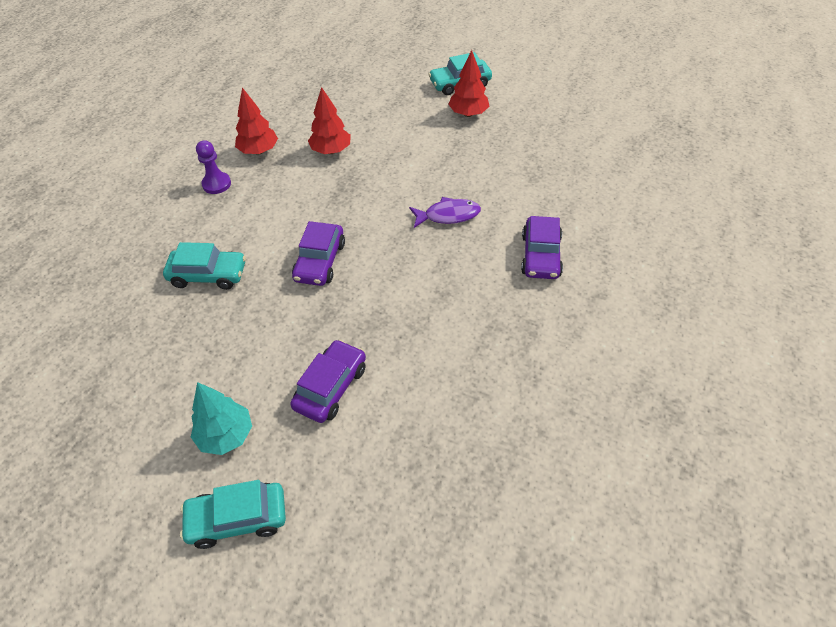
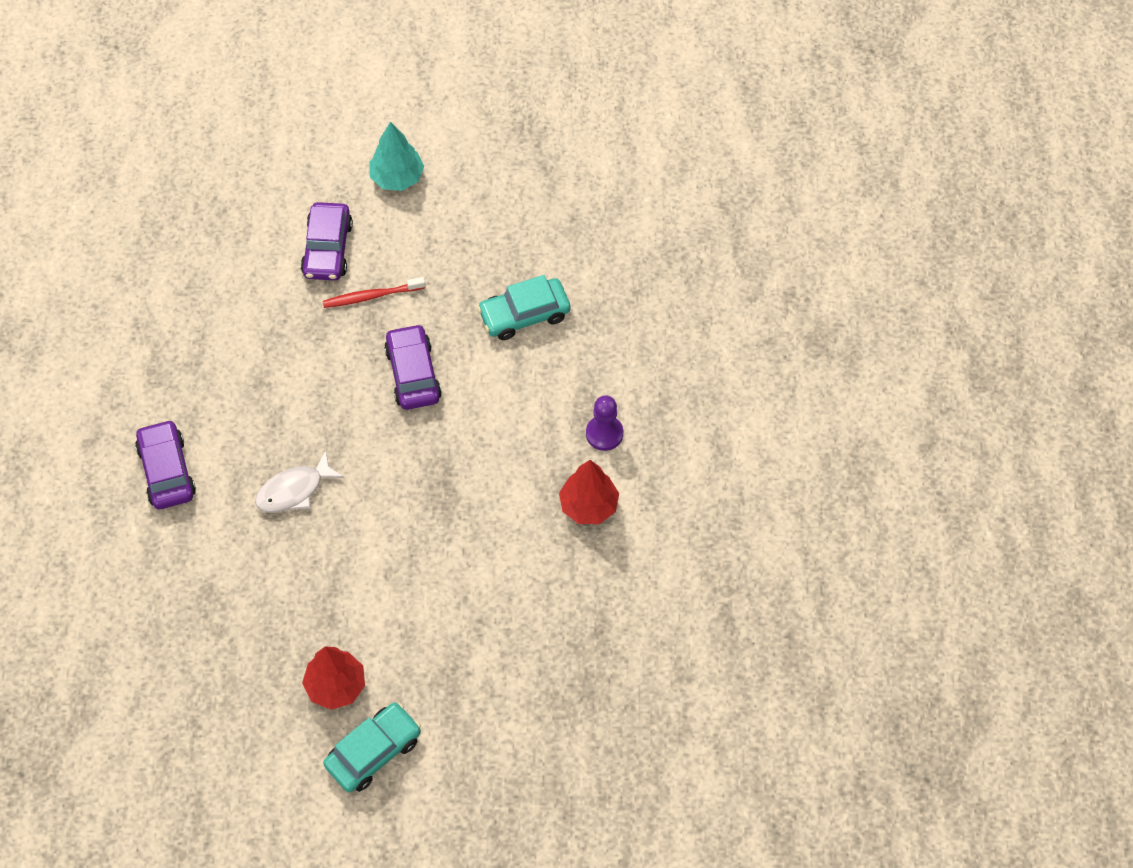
camera: 155 degrees right, 10 degrees up
turquoise car [180,480,286,549] -> none
red tree [308,87,351,154] -> none
purple fish [409,197,481,228] -> white fish [255,451,344,513]
none -> red toothbrush [323,277,426,308]

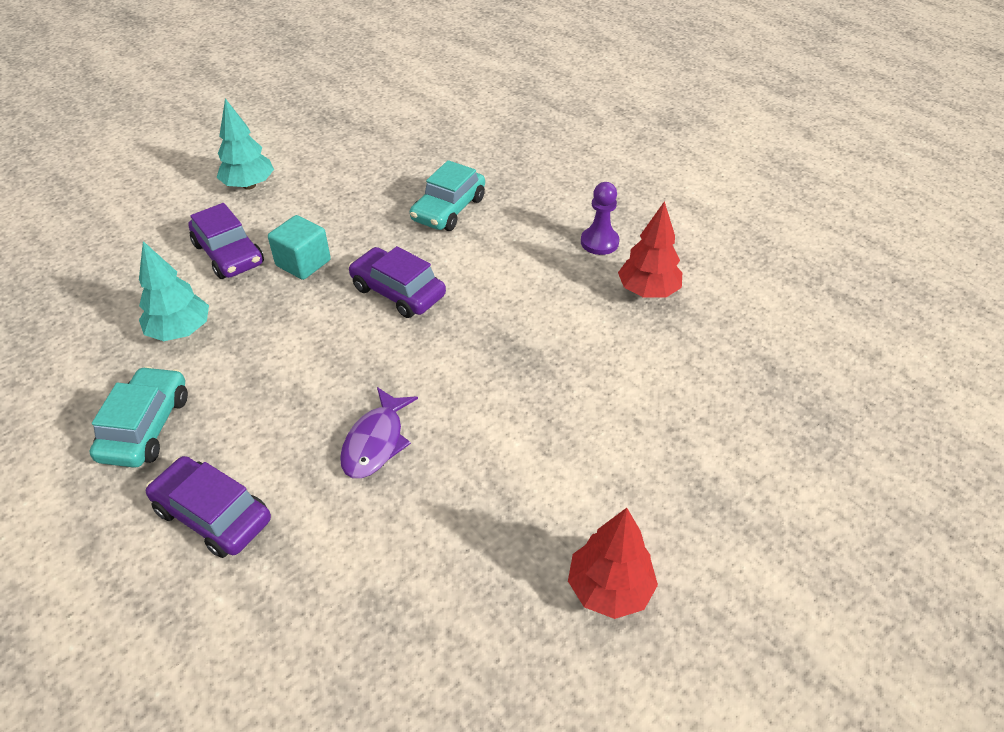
camera: 40 degrees left, 15 degrees down
white fish [255,451,344,513] -> purple fish [340,387,418,478]
red toothbrush [323,277,426,308] -> turquoise cube [268,215,331,280]
turquoise car [323,703,421,792] -> turquoise car moved to [89,366,188,468]
none -> turquoise tree [139,241,209,341]

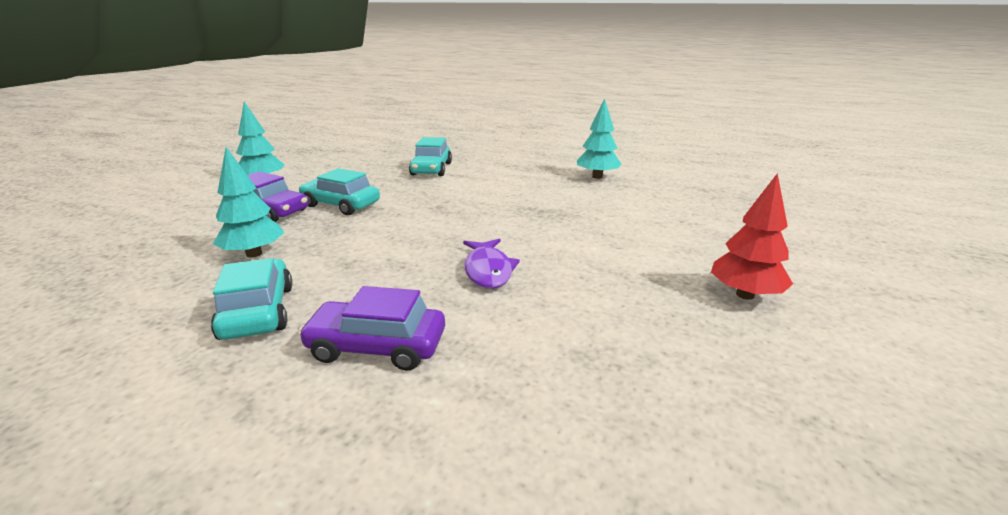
camera: 25 degrees left, 20 degrees down
turquoise cube [268,215,331,280] -> turquoise car [299,168,380,215]
purple car [348,246,446,318] -> none
purple pawn [581,182,619,255] -> none
red tree [618,201,682,298] -> turquoise tree [577,98,621,179]

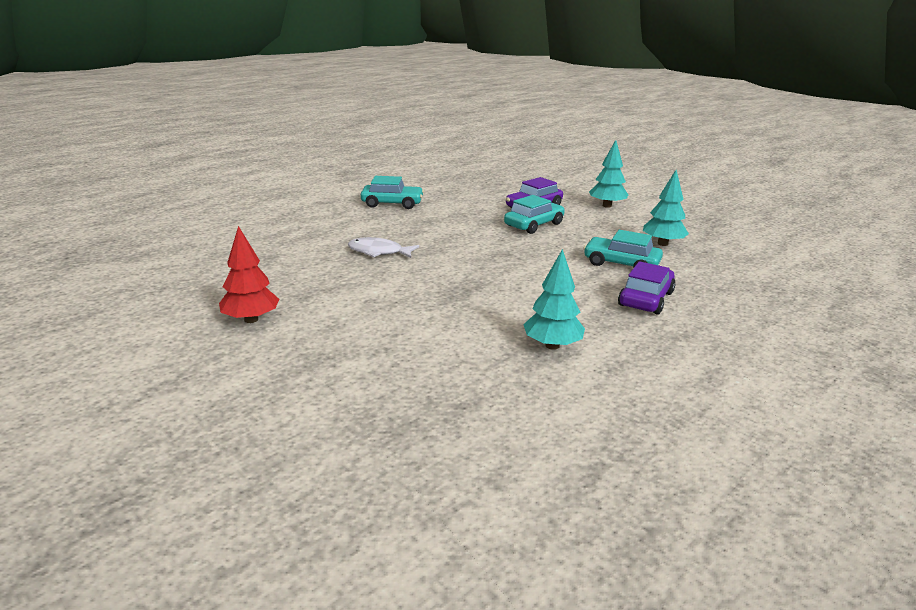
camera: 110 degrees right, 0 degrees up
turquoise tree [213,147,284,257] -> turquoise tree moved to [643,170,689,246]
purple car [298,286,445,371] -> purple car moved to [618,261,676,315]
purple fish [463,239,520,289] -> white fish [348,237,419,258]

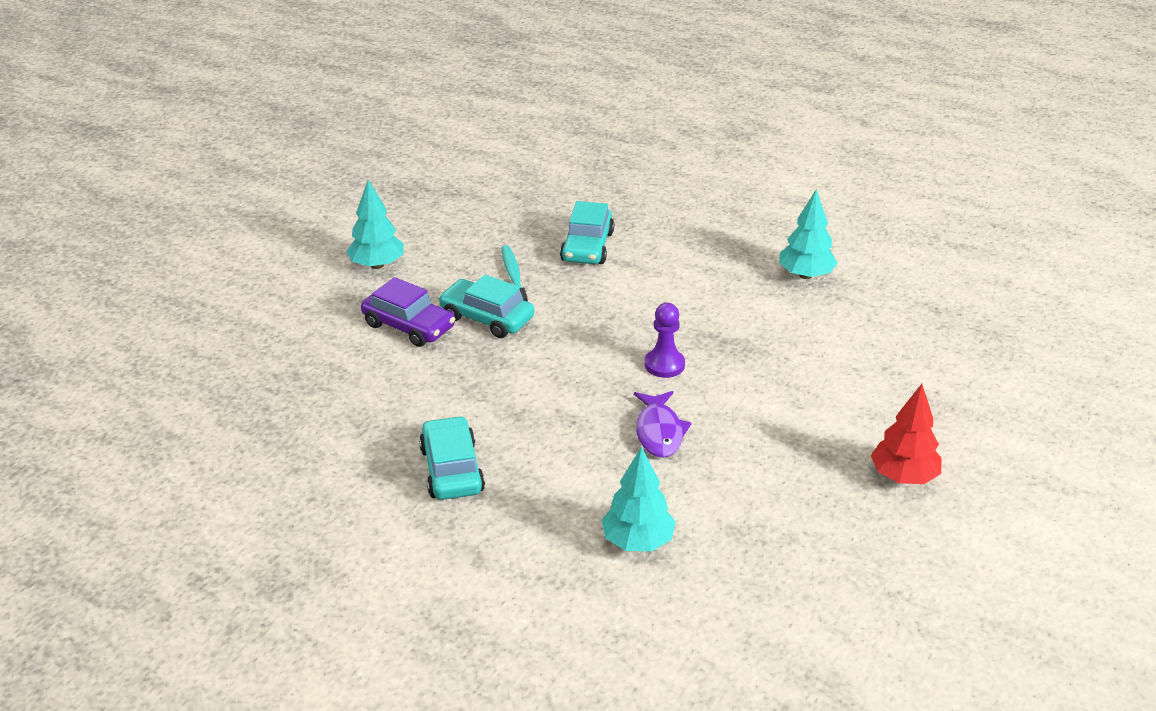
camera: 105 degrees left, 10 degrees up
white fish [348,237,419,258] -> purple fish [634,391,691,458]
purple car [618,261,676,315] -> none
turquoise tree [643,170,689,246] -> turquoise tree moved to [601,447,676,551]
none -> turquoise toothbrush [502,245,528,302]
none -> purple pawn [645,303,685,378]

